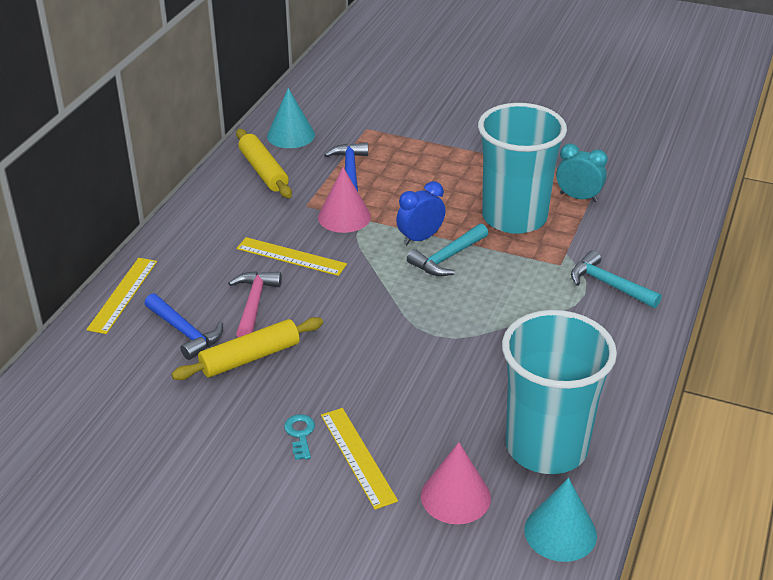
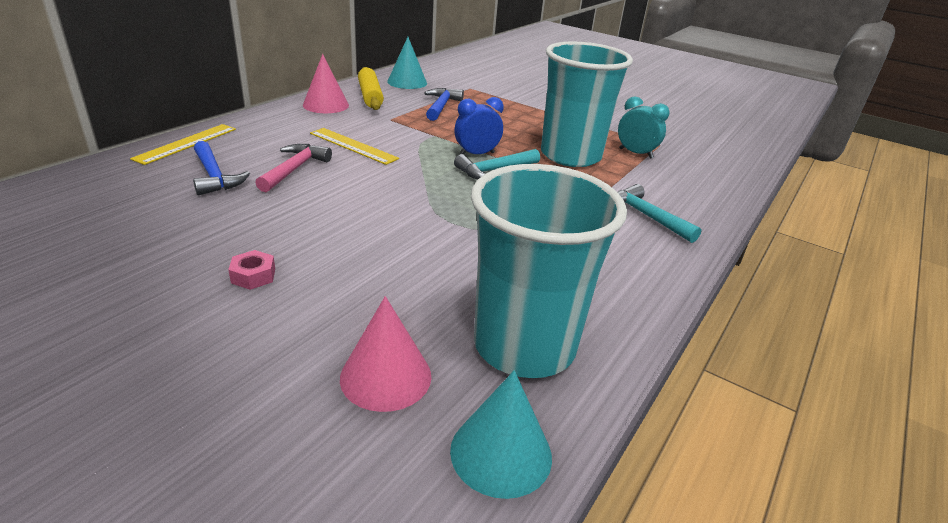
camera: 10 degrees right, 5 degrees down
yellow rolling pin [171,317,323,380] -> none
turquoise key [284,414,315,460] -> pink nut [228,250,275,290]
pink cone [318,167,371,233] -> pink cone moved to [303,54,349,113]
yellow ruler [321,408,398,510] -> none

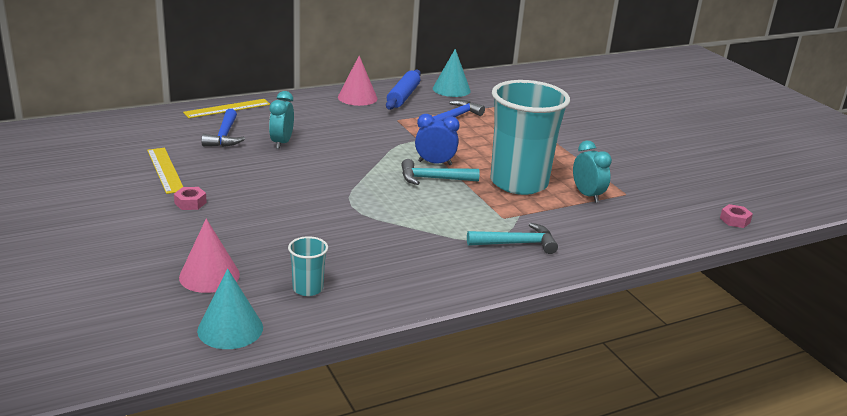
camera: 30 degrees right, 5 degrees down
pink hammer [255,144,332,192] -> turquoise clock [269,91,294,149]
yellow ruler [310,128,399,165] -> yellow ruler moved to [147,148,183,194]
yellow rolling pin [358,67,384,110] -> blue rolling pin [386,69,421,110]
turquoise cup [471,164,627,378] -> turquoise cup [288,236,328,296], size x0.41
turquoise hammer [618,184,701,243] -> turquoise hammer turned 90 degrees clockwise [467,223,558,254]
none -> pink nut [720,204,753,228]

